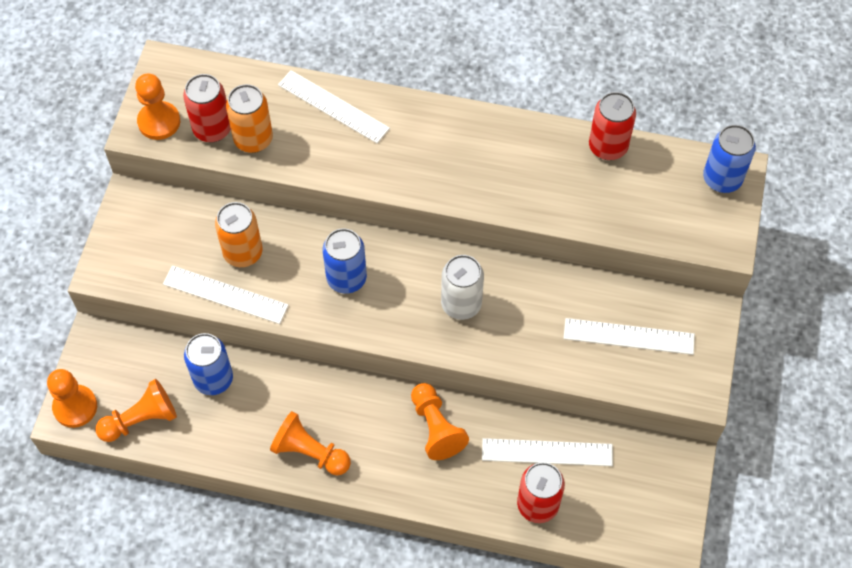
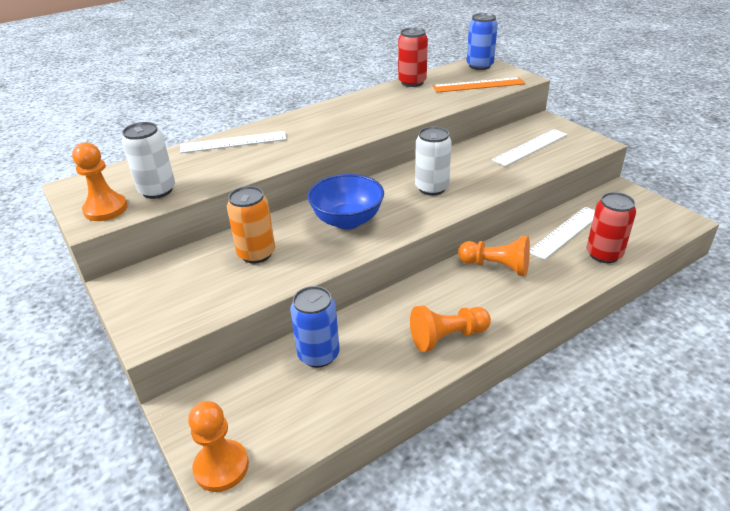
camera: 45 degrees left, 25 degrees down
orange pawn [95,379,177,442] -> none
white ruler [163,266,289,324] -> none
red can [183,74,231,143] -> white can [122,122,175,199]
orange can [226,84,273,153] -> none
blue can [323,228,367,294] -> blue bowl [307,174,384,229]
none -> orange ruler [433,77,525,93]

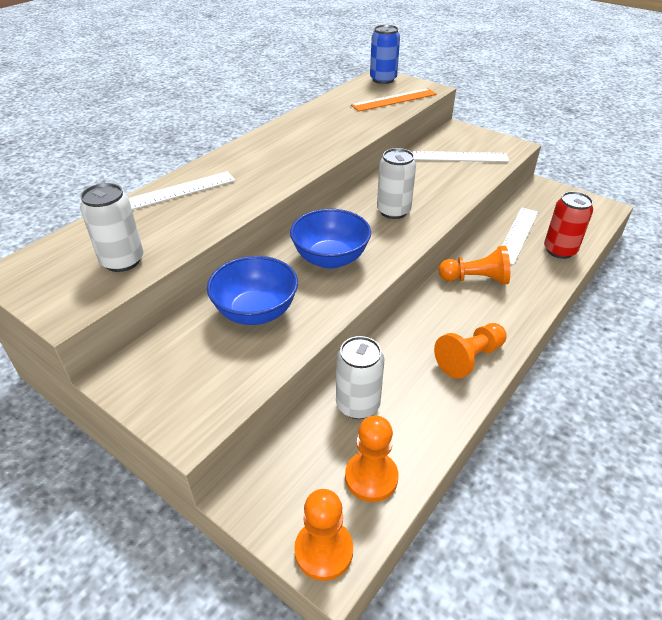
camera: 20 degrees left, 5 degrees up
orange pawn [72,142,128,221] -> orange pawn moved to [345,416,398,502]
orange can [227,186,275,263] -> blue bowl [207,256,298,325]
blue can [290,286,339,368] -> white can [336,336,384,419]
red can [398,27,428,87] -> none
white ruler [492,129,568,167] -> white ruler turned 60 degrees clockwise [413,151,509,162]

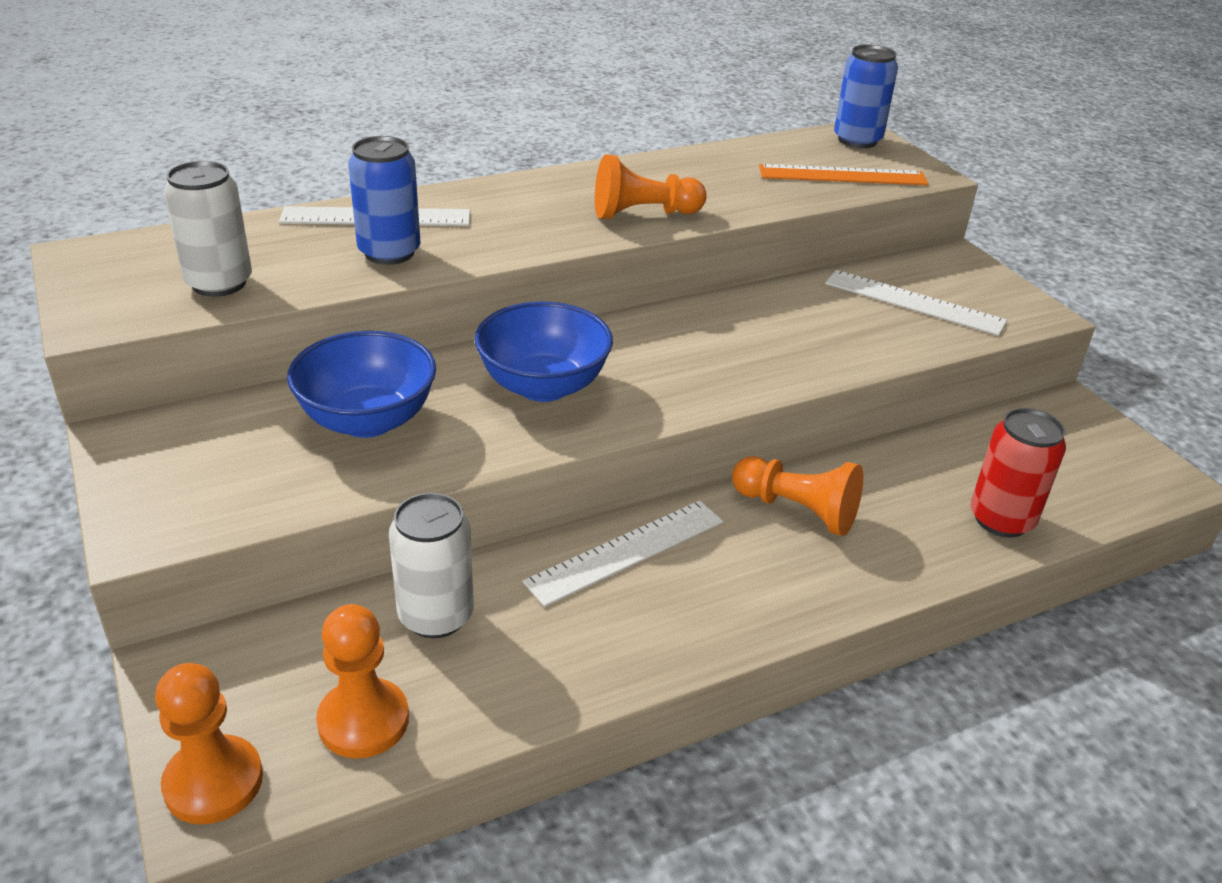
camera: 25 degrees right, 5 degrees down
white can [377,148,416,219] -> none
orange pawn [434,323,506,379] -> orange pawn moved to [595,154,707,219]
white ruler [502,207,538,265] -> white ruler moved to [523,500,723,607]
none -> blue can [348,136,421,265]

